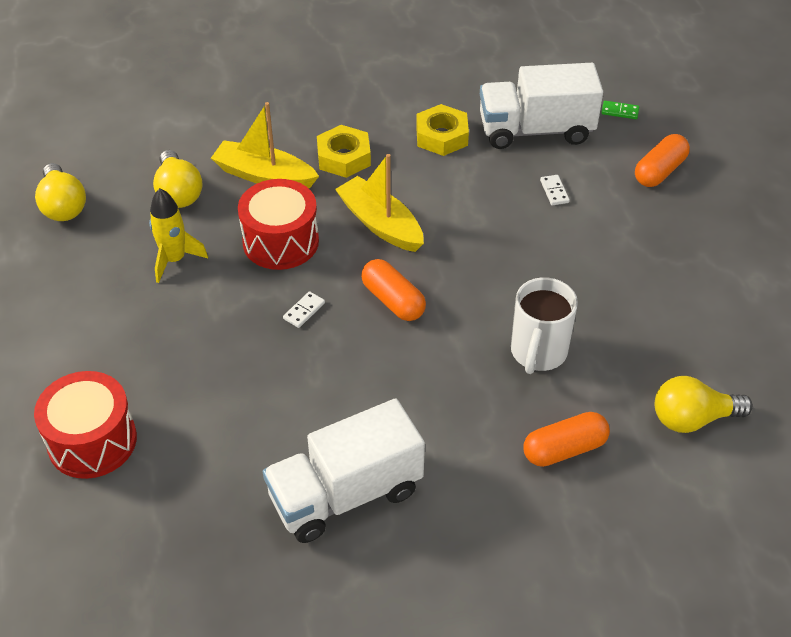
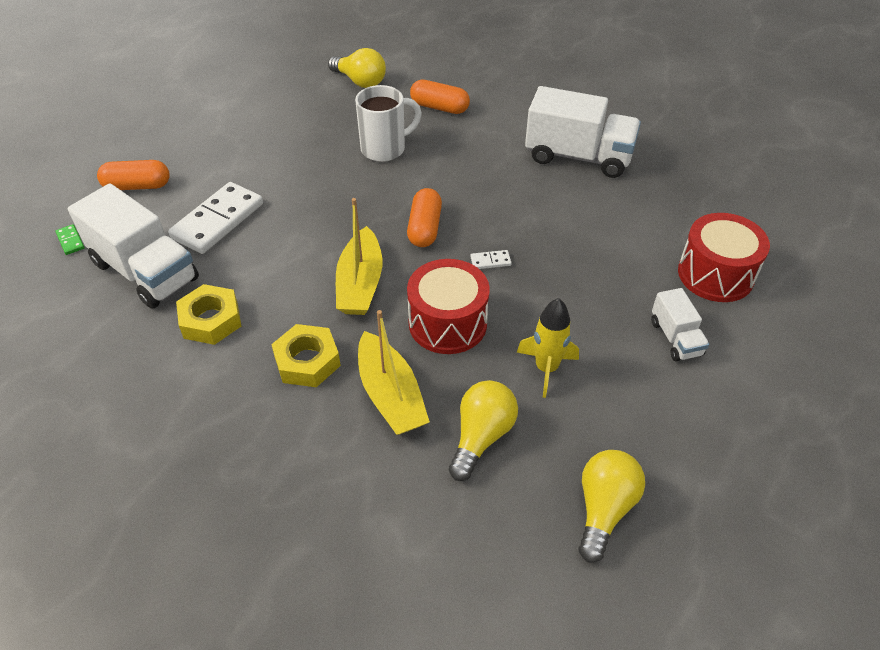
camera: 135 degrees left, 0 degrees up
white domino [540,175,570,205] -> white domino [168,182,263,254], size x2.46
none -> white truck [651,288,709,361]

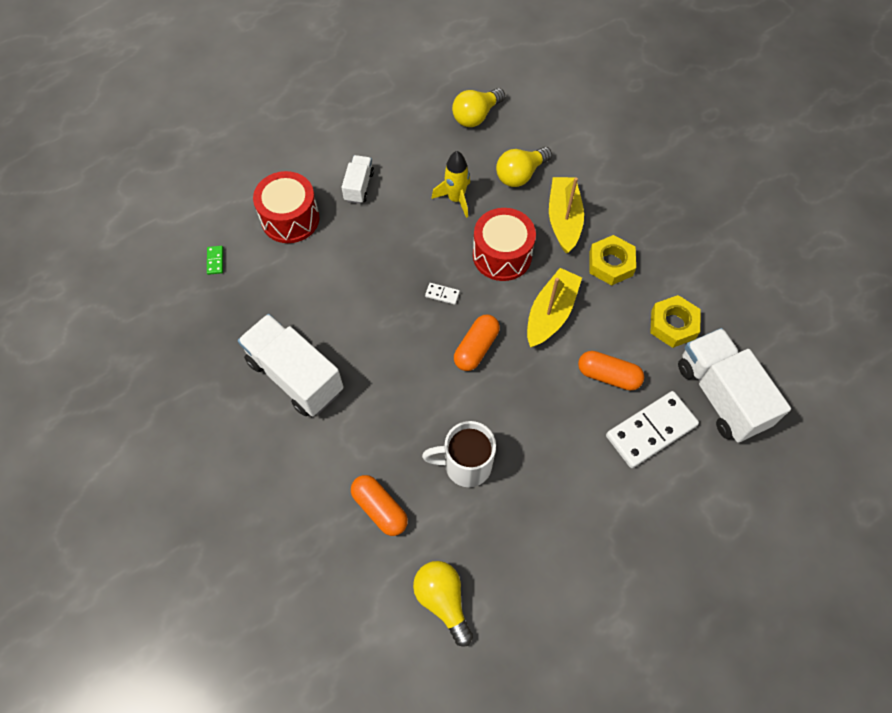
camera: 155 degrees left, 15 degrees up
green domino [55,224,84,255] -> green domino moved to [207,246,223,275]
orange capsule [97,160,170,190] -> orange capsule moved to [578,351,644,391]

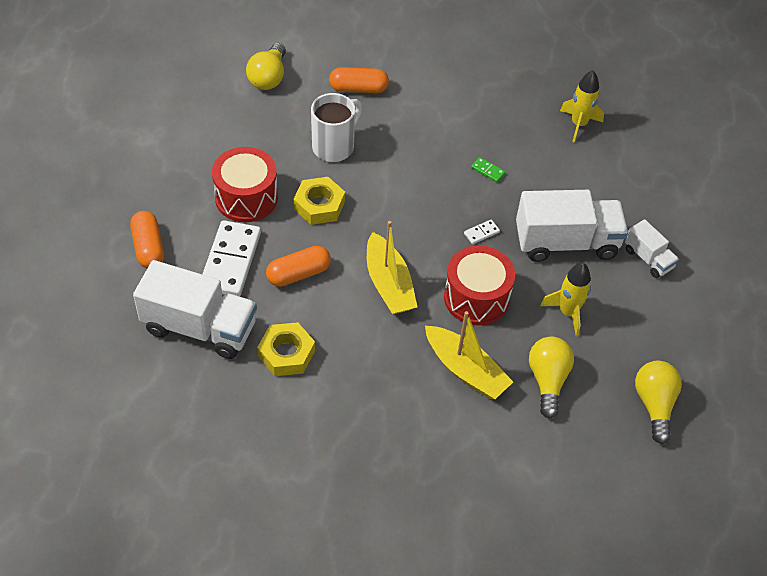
camera: 130 degrees right, 10 degrees down
green domino [207,246,223,275] -> green domino moved to [471,157,506,183]
white truck [238,314,344,417] -> white truck moved to [516,190,628,262]
red drum [253,171,319,243] -> red drum moved to [212,147,278,222]
yellow light bulb [413,561,473,647] -> yellow light bulb turned 90 degrees clockwise [246,43,286,90]
orange capsule [454,315,500,371] -> orange capsule moved to [130,211,164,268]
yellow nut [589,235,636,285] -> yellow nut moved to [294,177,345,225]
none -> yellow rocket [560,70,604,143]

